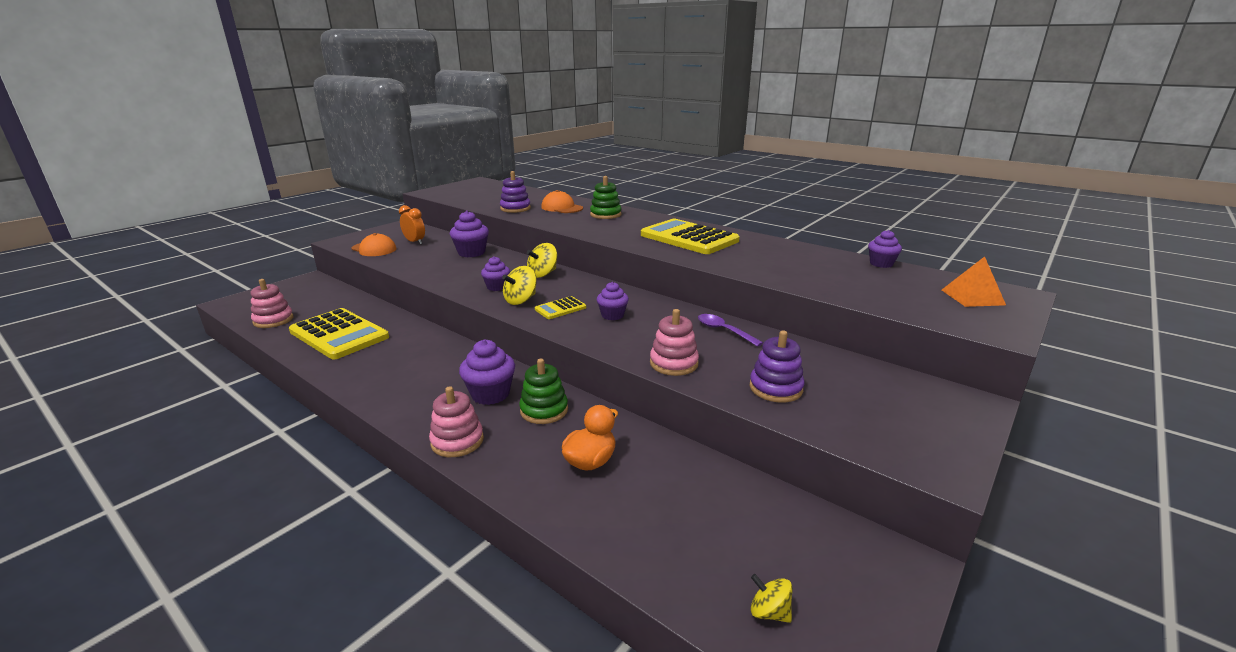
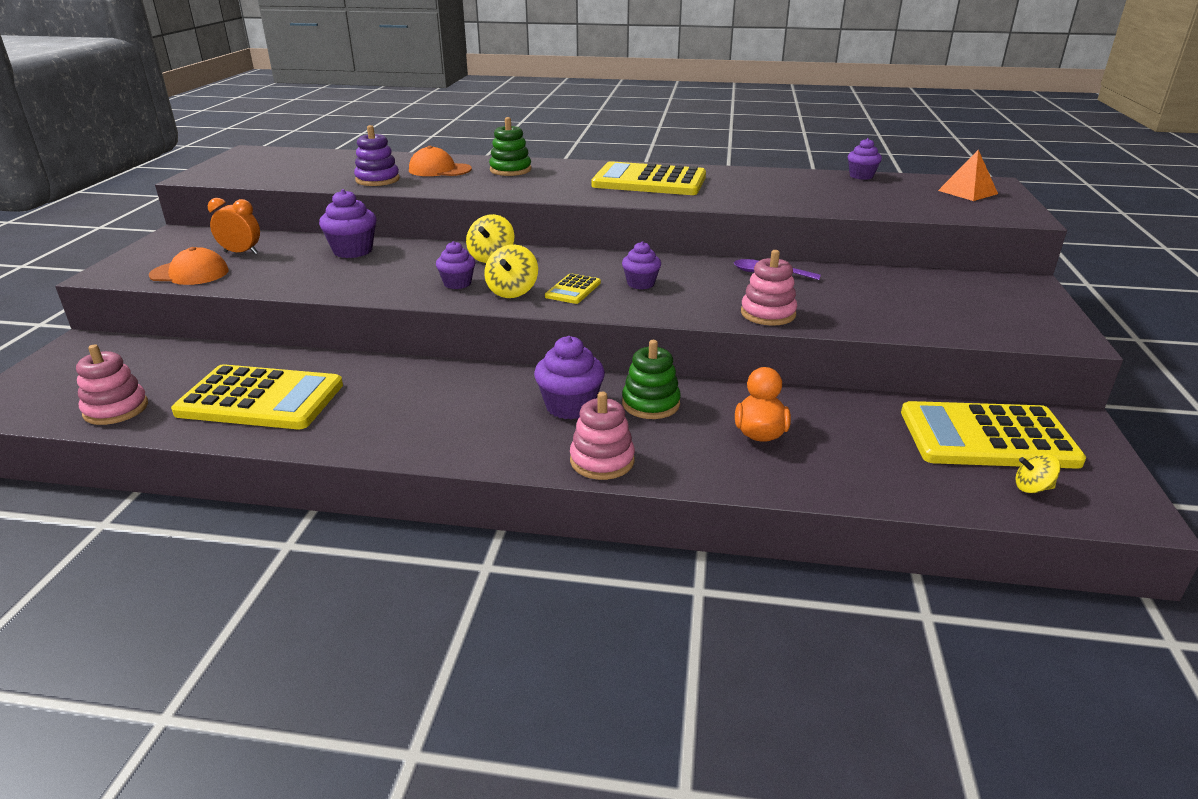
camera: 30 degrees left, 5 degrees up
purple stacking toy [750,330,804,403] -> none
none -> yellow calculator [901,401,1086,469]

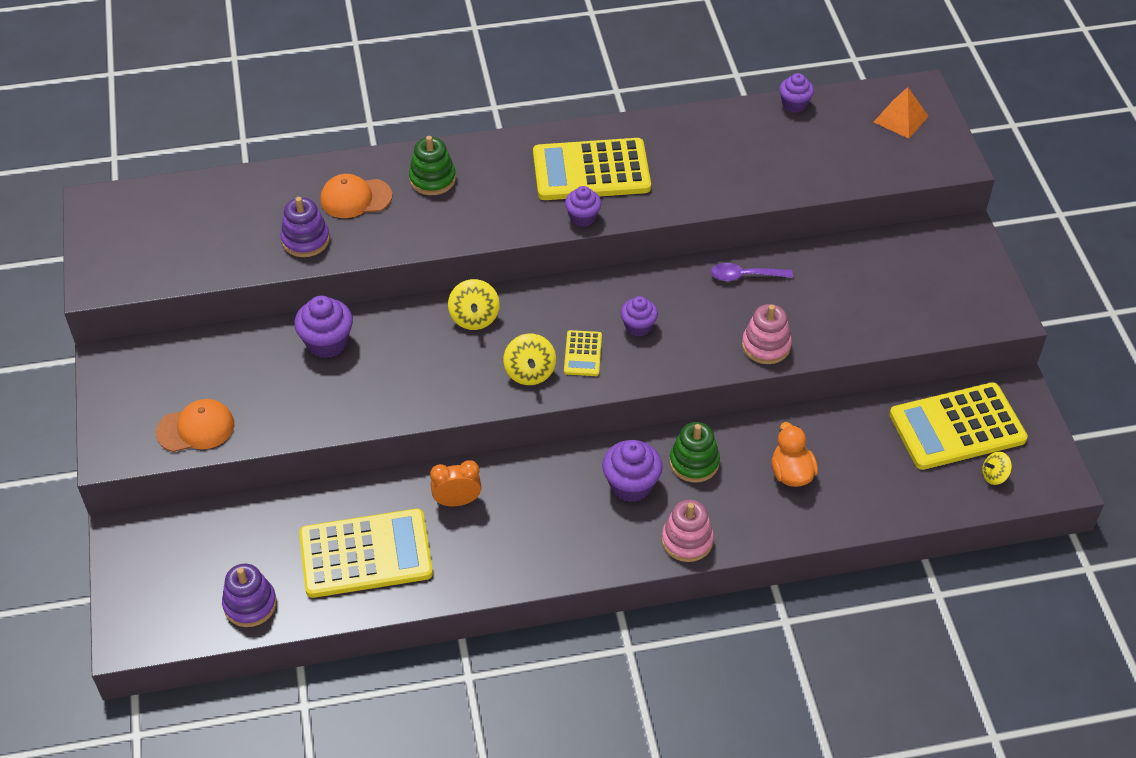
camera: 20 degrees left, 20 degrees up
pink stacking toy [76,344,148,425] -> purple stacking toy [222,564,277,627]
orange clock [208,198,260,254] -> orange clock moved to [430,460,481,506]
purple cupcake [436,241,476,289] -> purple cupcake moved to [565,186,602,227]

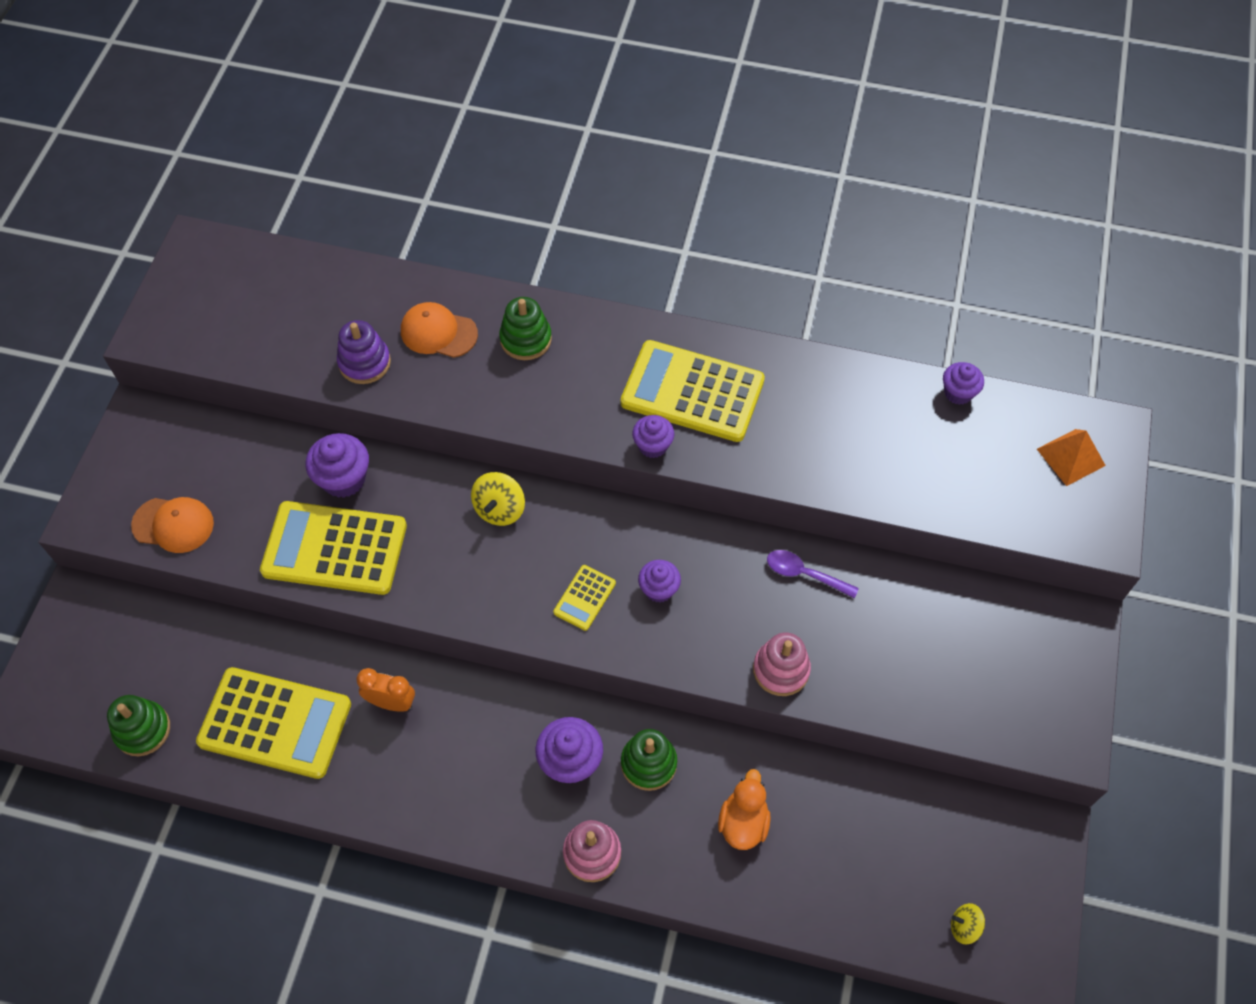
camera: 25 degrees right, 10 degrees up
purple stacking toy [222,564,277,627] -> green stacking toy [107,695,170,756]
yellow spinning top [503,334,556,385] -> none
yellow calculator [889,382,1028,470] -> yellow calculator moved to [260,501,407,595]

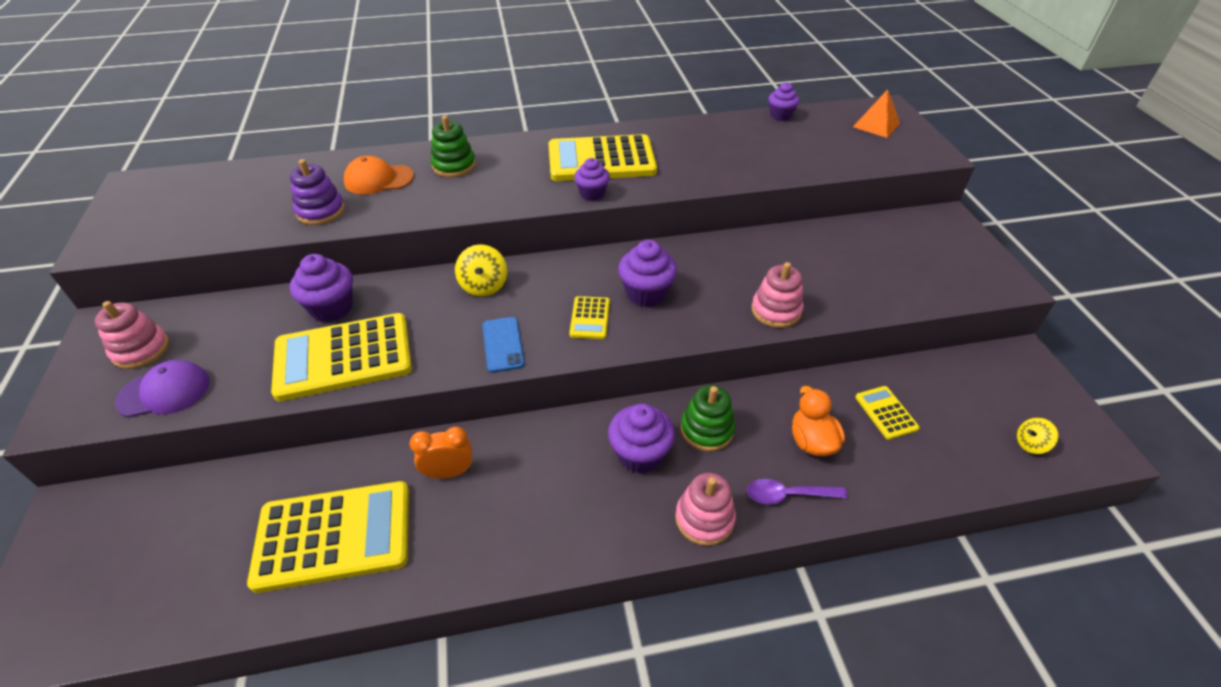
camera: 25 degrees left, 15 degrees down
green stacking toy [107,695,170,756] -> none
orange cap [131,497,214,553] -> purple cap [115,360,210,417]
purple cupcake [638,560,681,603] -> purple cupcake [618,240,677,307], size x1.54
purple spoon [767,550,859,598] -> purple spoon moved to [747,479,848,504]
none -> pink stacking toy [95,301,169,369]
none -> blue phone [482,317,525,373]
none -> yellow calculator [855,386,920,440]

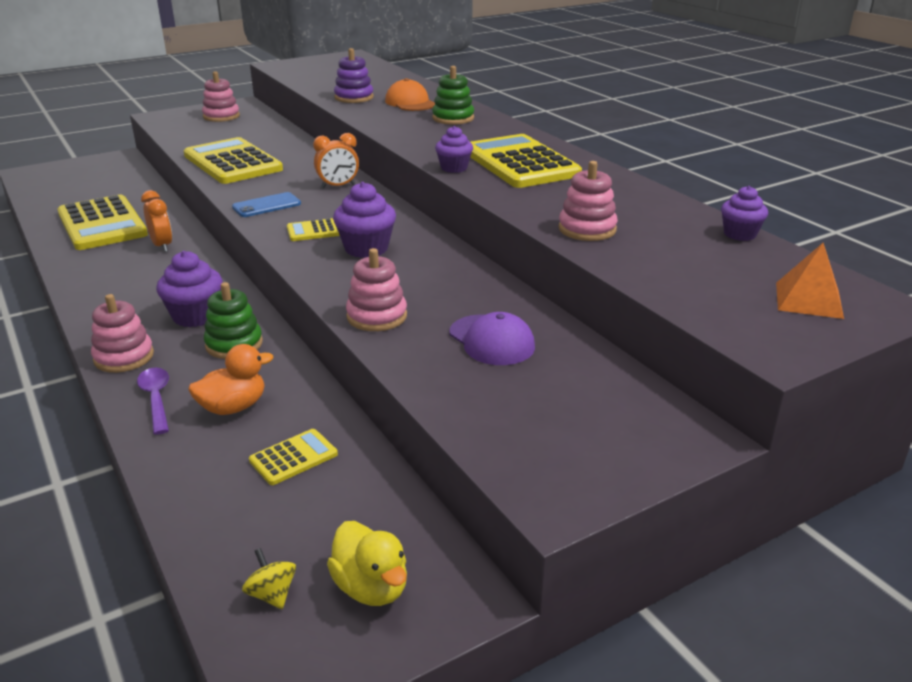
camera: 70 degrees right, 15 degrees down
purple cap [115,360,210,417] -> purple cap moved to [450,312,535,365]
purple cupcake [290,254,353,322] -> none
yellow spinning top [455,244,507,297] -> orange clock [313,133,359,188]
none -> yellow duck [327,521,407,606]
none -> pink stacking toy [559,161,618,241]

